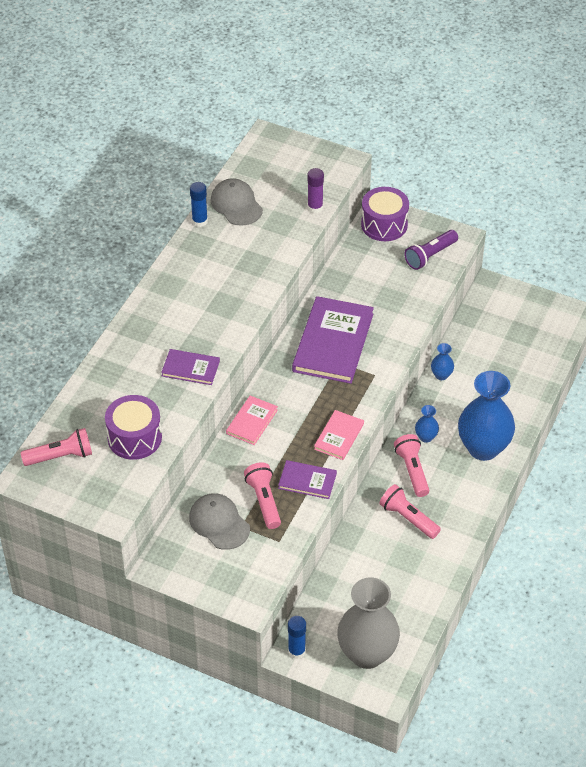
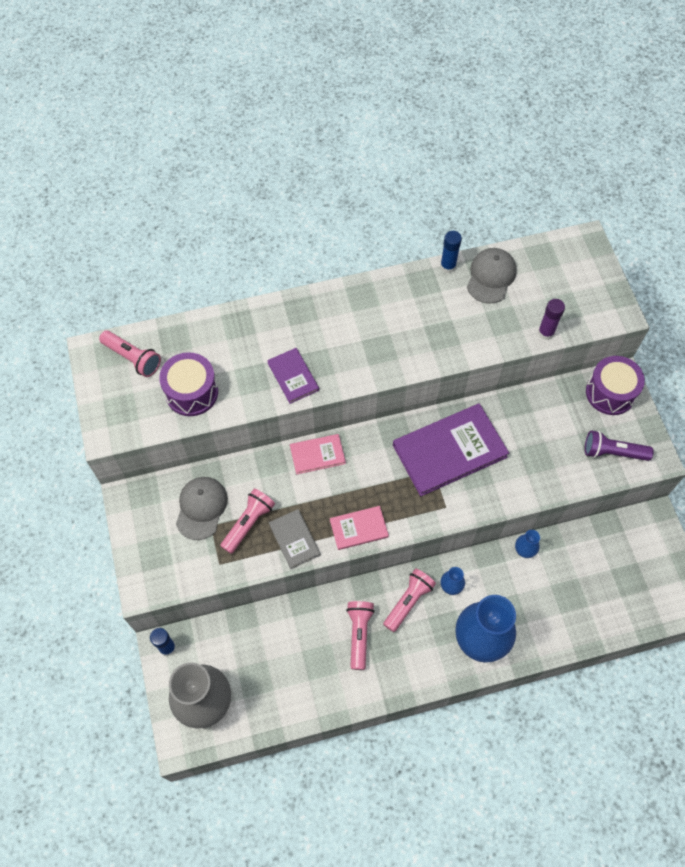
camera: 50 degrees right, 15 degrees up
purple book [278,460,337,499] -> grey book [269,509,320,569]

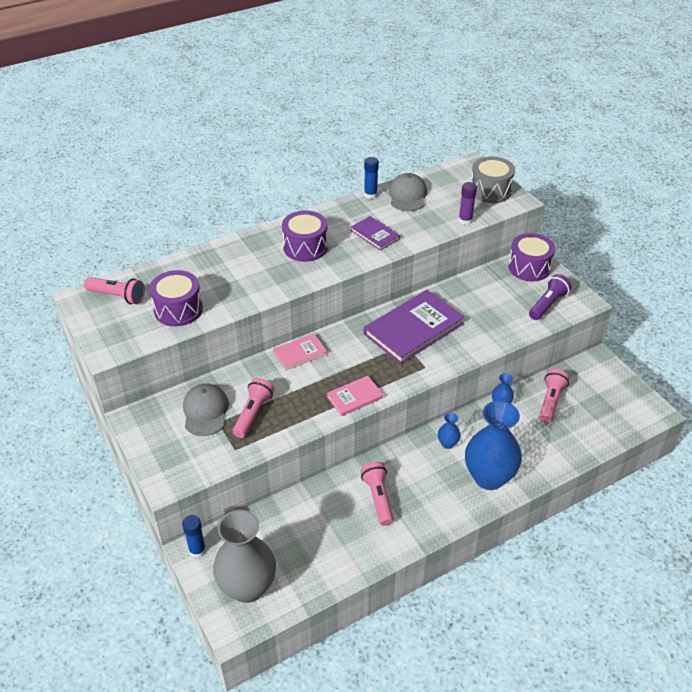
camera: 15 degrees left, 20 degrees down
purple book [267,348,319,404] -> purple book moved to [351,216,400,251]
grey book [269,509,320,569] -> none
pink flashlight [383,569,436,632] -> pink flashlight moved to [539,369,569,423]
purple flashlight [585,430,654,461] -> purple flashlight turned 135 degrees clockwise [529,274,571,320]
none -> purple drum [282,210,328,262]
none -> grey drum [472,156,515,203]

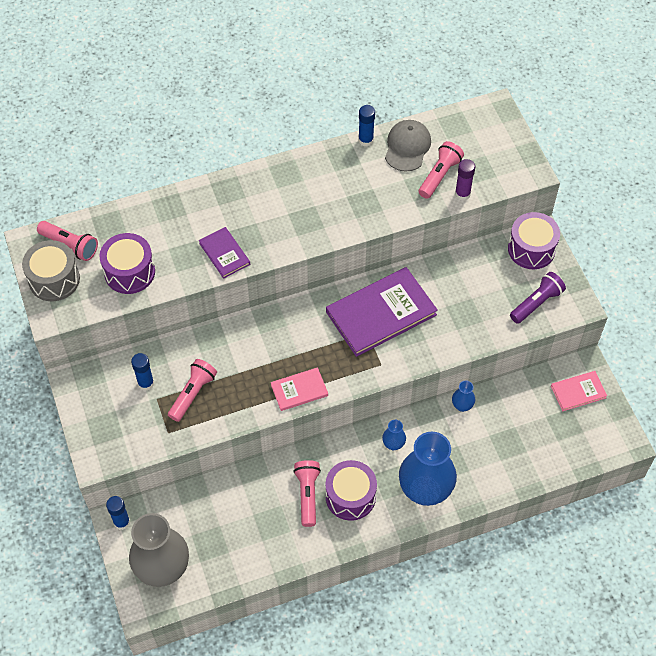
camera: 10 degrees right, 15 degrees up
grey cap [183,383,229,436] -> blue glue stick [131,353,154,391]
pink book [273,334,327,370] -> pink book moved to [551,371,607,411]
purple drum [282,210,328,262] -> purple drum moved to [326,460,377,521]
purple book [351,216,400,251] -> purple book moved to [199,227,250,279]
grey drum [472,156,515,203] -> grey drum moved to [22,240,80,301]
pink flashlight [539,369,569,423] -> pink flashlight moved to [419,141,464,199]

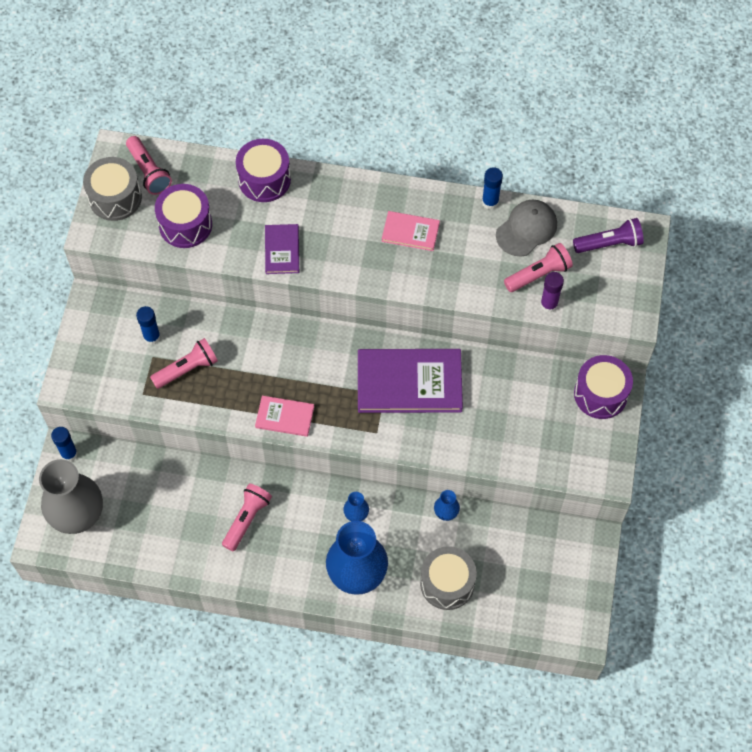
camera: 30 degrees right, 5 degrees up
purple drum [326,460,377,521] -> purple drum moved to [236,139,291,202]
purple flashlight [510,272,566,324] -> purple flashlight moved to [573,218,644,253]
pink book [551,371,607,411] -> pink book moved to [382,211,440,251]
none -> grey drum [420,546,477,610]

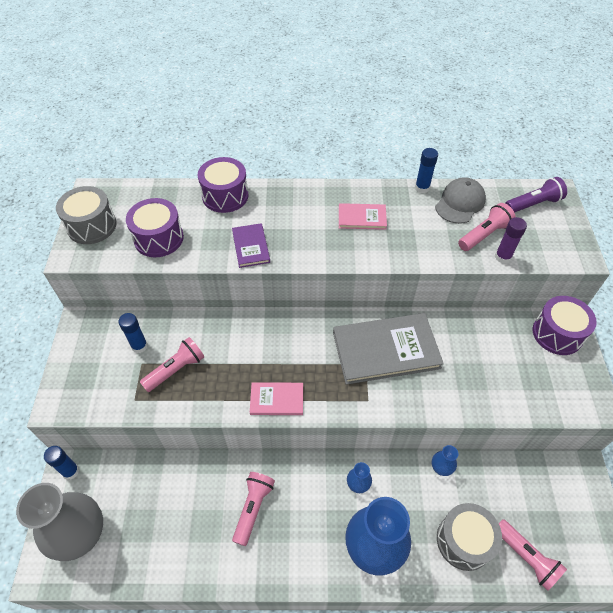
camera: 10 degrees left, 10 degrees down
pink flashlight [126,136,172,195] -> pink flashlight moved to [499,519,567,591]
purple book [358,349,463,413] -> grey book [333,313,444,385]

